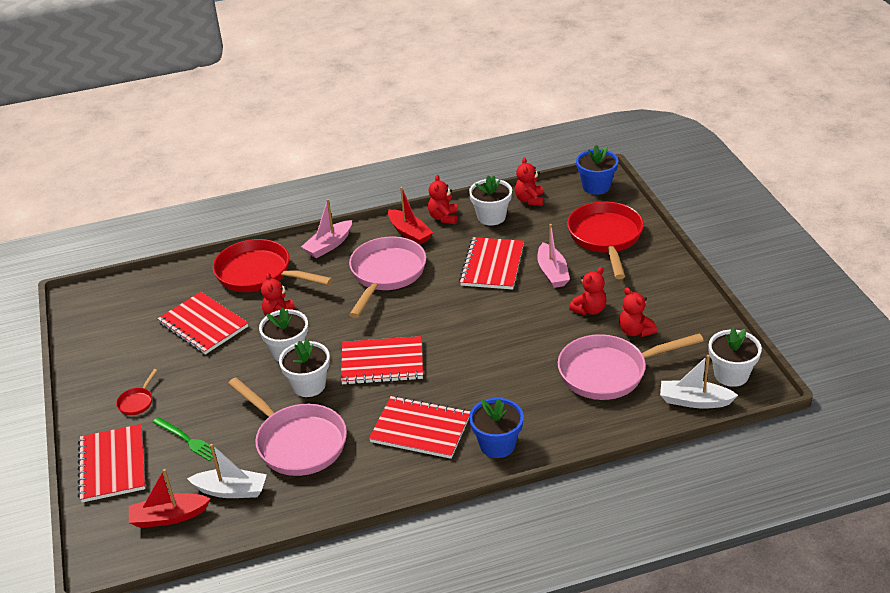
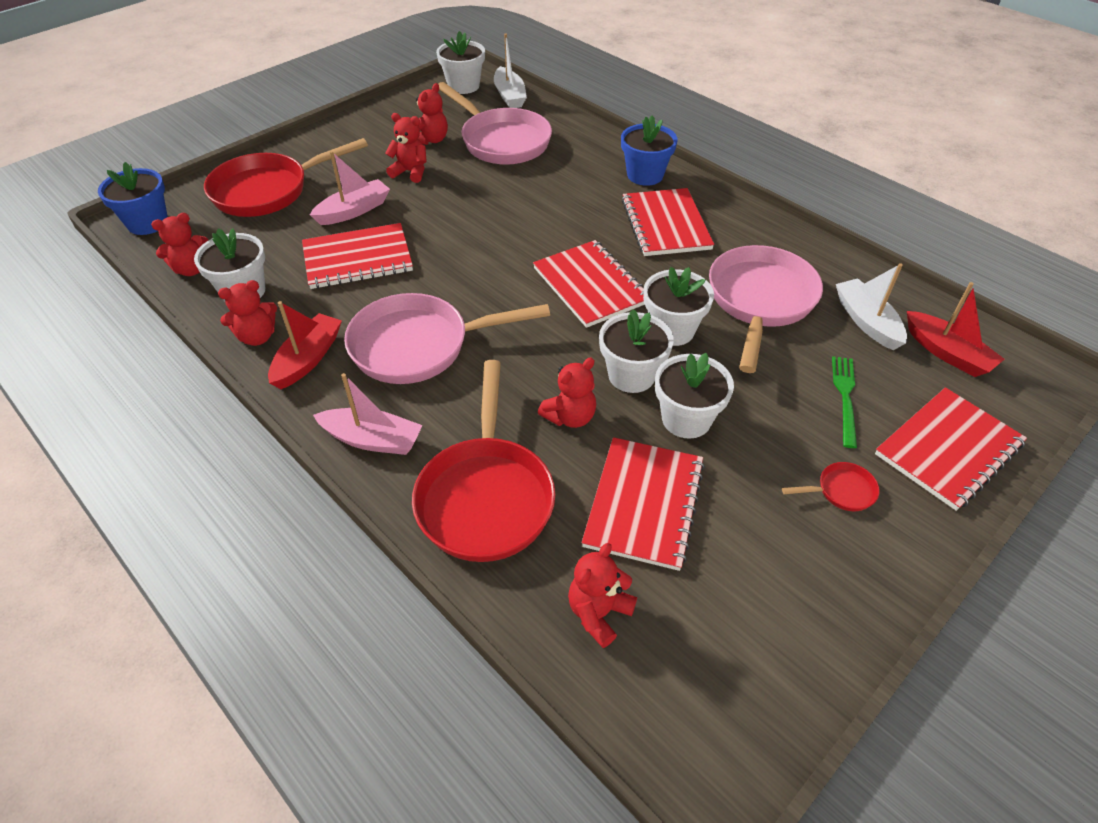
camera: 120 degrees left, 10 degrees up
none -> red teddy bear [568,543,637,648]
none -> white flower pot [655,353,734,439]

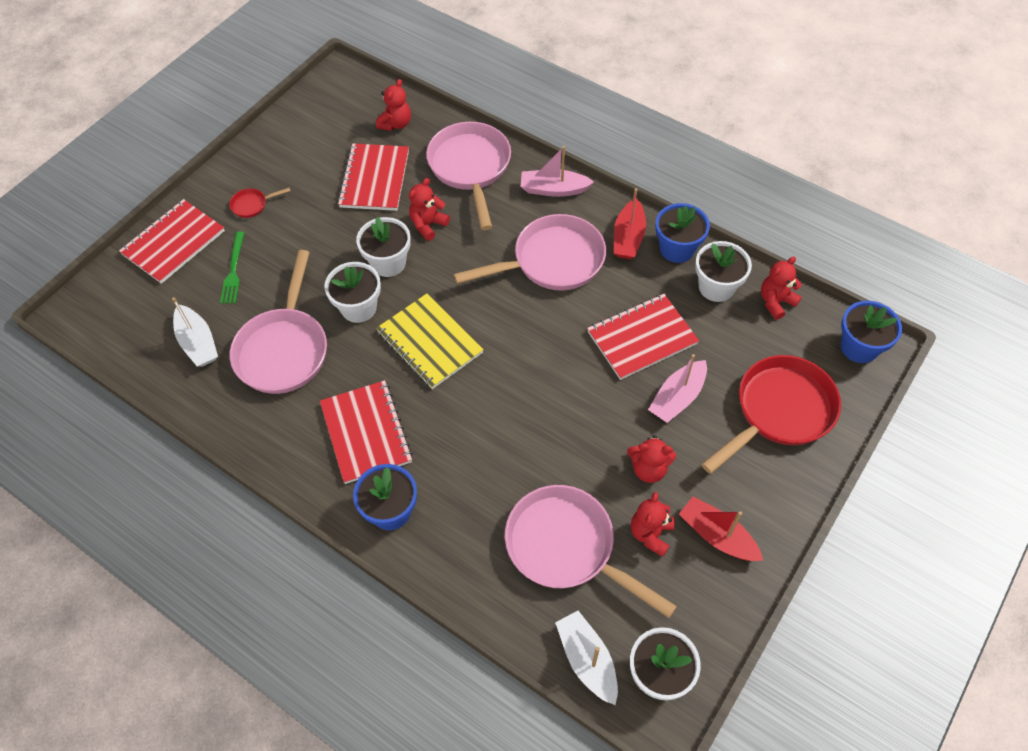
camera: 170 degrees right, 10 degrees up
red teddy bear [218,280,277,346] -> blue flower pot [655,203,710,263]
red pan [412,360,555,562] -> pink pan [426,122,511,230]
red notebook [533,240,645,328] -> yellow notebook [376,294,484,389]
white flower pot [655,353,734,439] -> none
red boat [907,282,1005,377] -> red boat moved to [679,497,763,561]

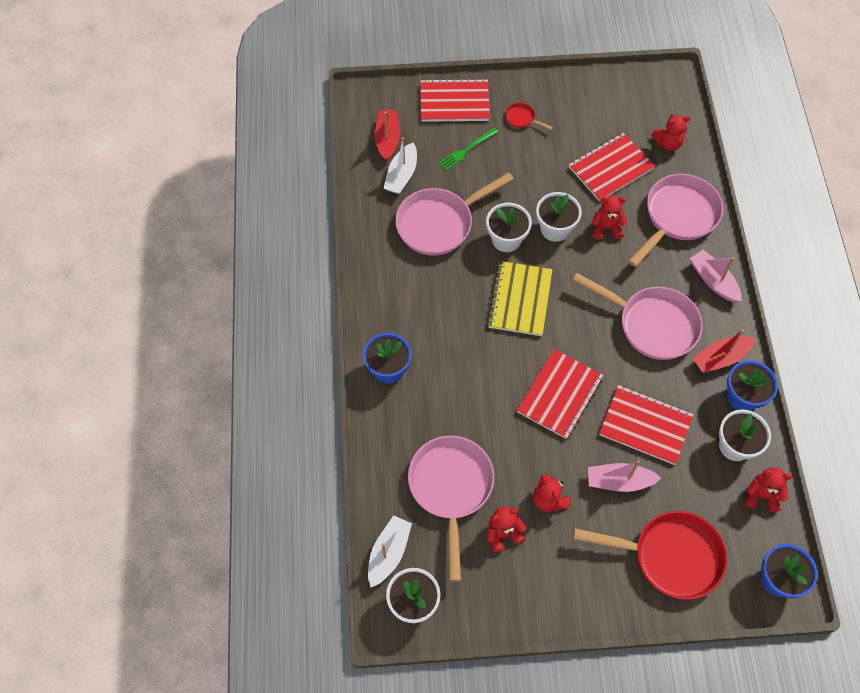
camera: 50 degrees right, 5 degrees up
red notebook [320,380,413,484] -> red notebook moved to [517,349,604,439]
red boat [679,497,763,561] -> red boat moved to [374,110,400,162]

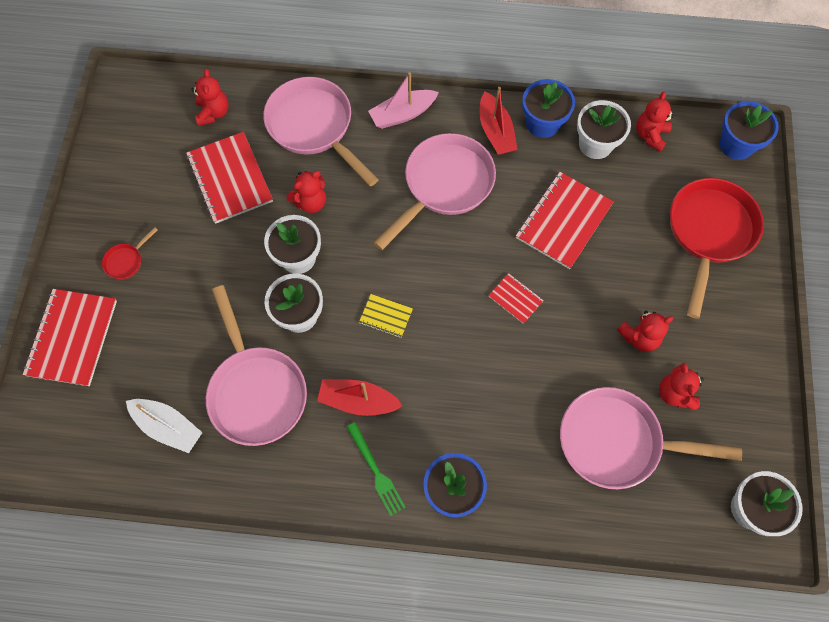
camera: 80 degrees left, 5 degrees up
white boat [368,515,412,587] -> none
red boat [374,110,400,162] -> red boat moved to [317,379,403,416]
green fork [438,128,498,171] -> green fork moved to [346,422,406,516]
yellow notebook [487,261,553,336] -> yellow notebook [359,294,413,338], size x0.50
red notebook [517,349,604,439] -> red notebook [488,273,544,324], size x0.50
pink boat [588,461,661,492] -> none
red teddy bear [592,195,628,240] -> red teddy bear turned 135 degrees counterclockwise [287,171,326,213]

